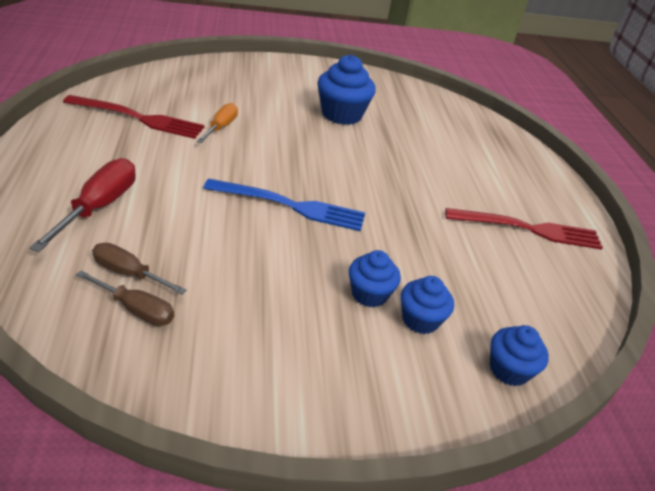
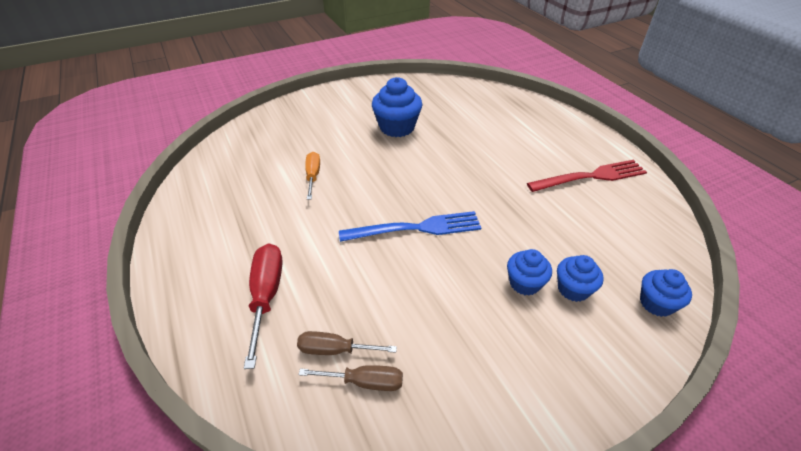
camera: 15 degrees left, 5 degrees up
red fork [63,95,205,139] -> none

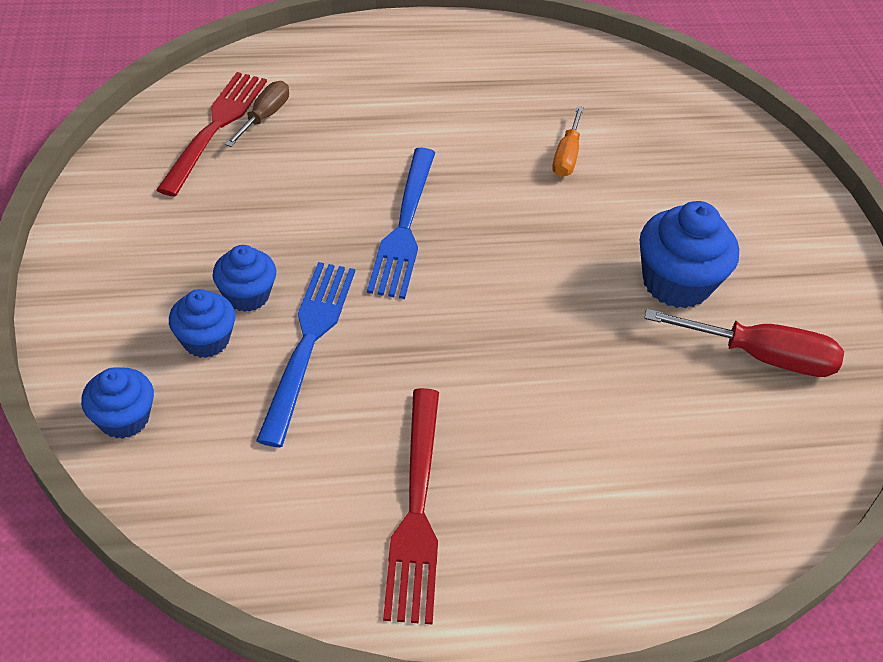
camera: 105 degrees right, 5 degrees up
red screwdriver [244,243,283,369] -> red screwdriver moved to [644,309,844,377]
brown screwdriver [298,365,403,391] -> red fork [156,72,267,196]
orange screwdriver [305,152,320,200] -> orange screwdriver turned 90 degrees clockwise [552,106,584,177]
none -> blue fork [256,262,355,447]

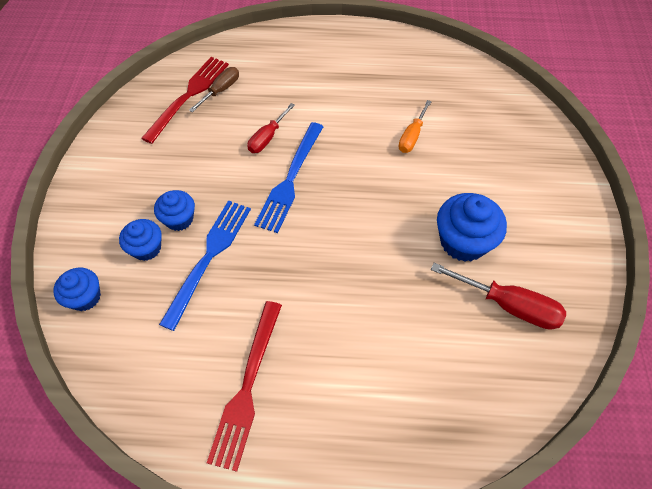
camera: 15 degrees right, 10 degrees up
none -> red screwdriver [248,103,295,153]

